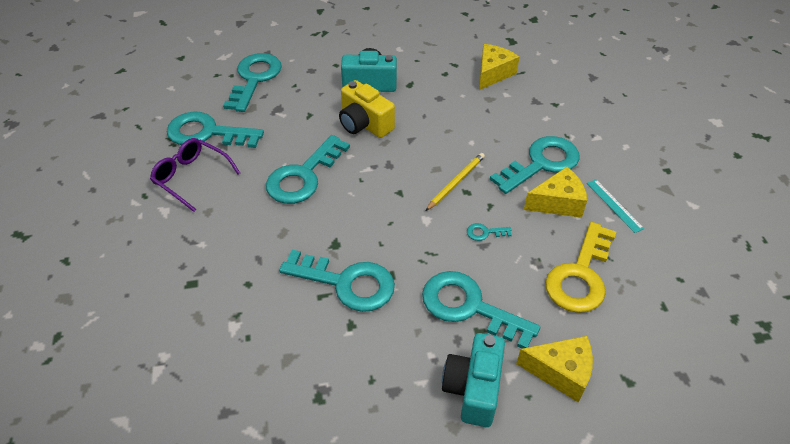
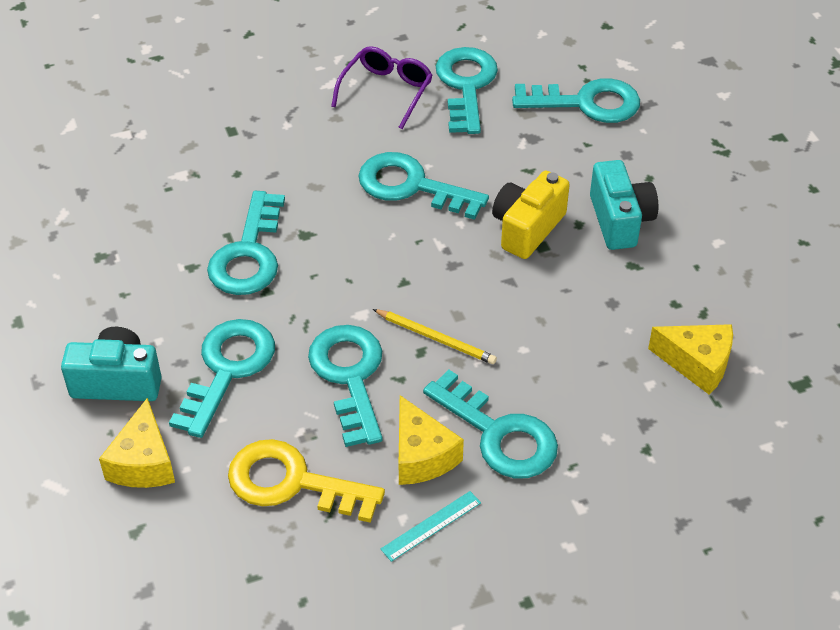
camera: 80 degrees right, 0 degrees up
turquoise key [467,223,512,241] -> turquoise key [308,325,383,447], size x2.48

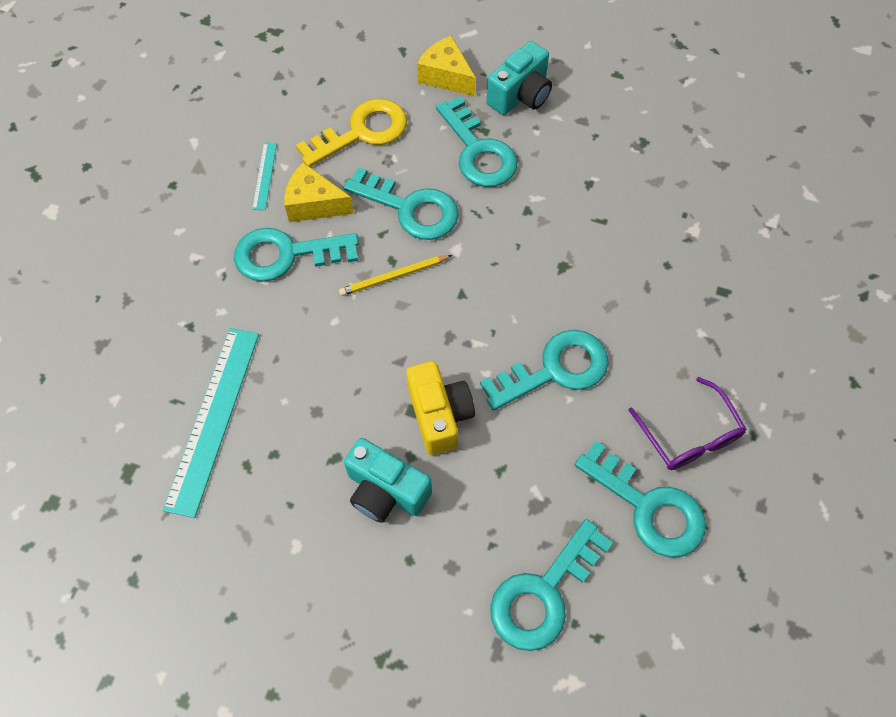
camera: 130 degrees right, 15 degrees up
turquoise key [207,191,285,295] -> none
yellow cheese [648,324,733,395] -> turquoise ruler [163,328,259,518]

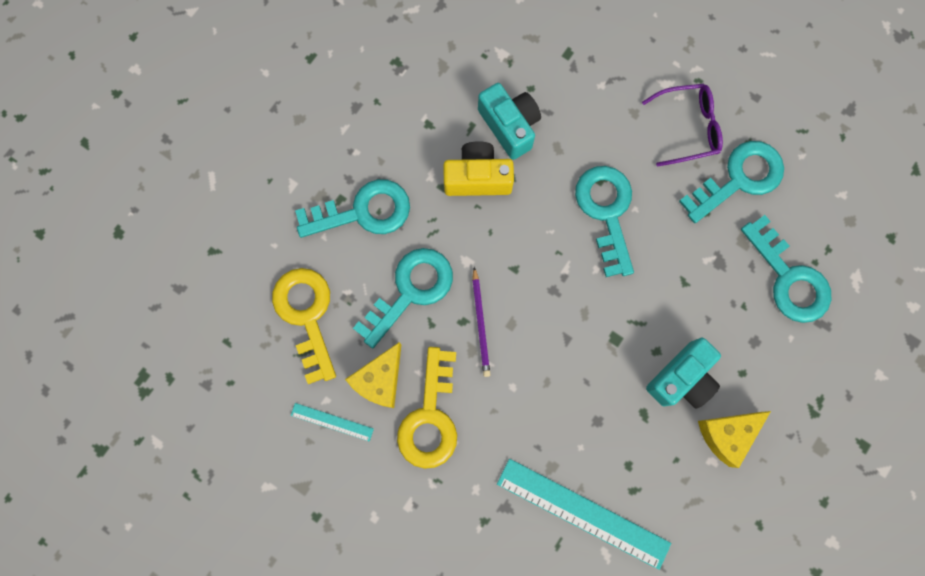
camera: 75 degrees left, 15 degrees up
turquoise key [234,228,359,282] -> yellow key [397,347,457,469]
yellow pencil [339,255,452,296] -> purple pencil [472,267,491,377]
yellow camera [406,361,475,455] -> yellow camera moved to [443,141,514,196]
yellow cheese [417,35,476,96] -> yellow cheese moved to [698,411,771,468]
turquoise camera [486,41,552,115] -> turquoise camera moved to [478,83,541,160]

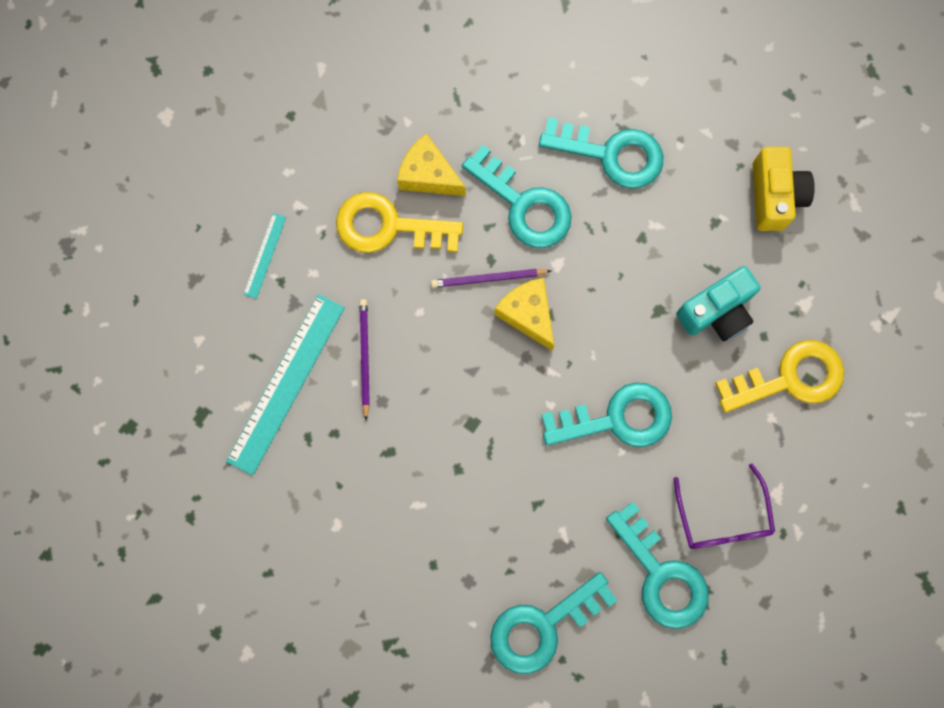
camera: 90 degrees right, 0 degrees up
yellow key [272,268,336,384] -> yellow key moved to [715,340,844,413]
turquoise ruler [291,403,374,441] -> turquoise ruler moved to [243,213,286,299]
turquoise key [295,179,410,238] -> turquoise key turned 60 degrees counterclockwise [539,117,663,189]
yellow camera [443,141,514,196] -> yellow camera moved to [753,147,815,231]
turquoise camera [646,338,721,409] -> none
yellow cheese [698,411,771,468] -> yellow cheese moved to [494,278,554,351]
none -> purple pencil [359,299,370,420]

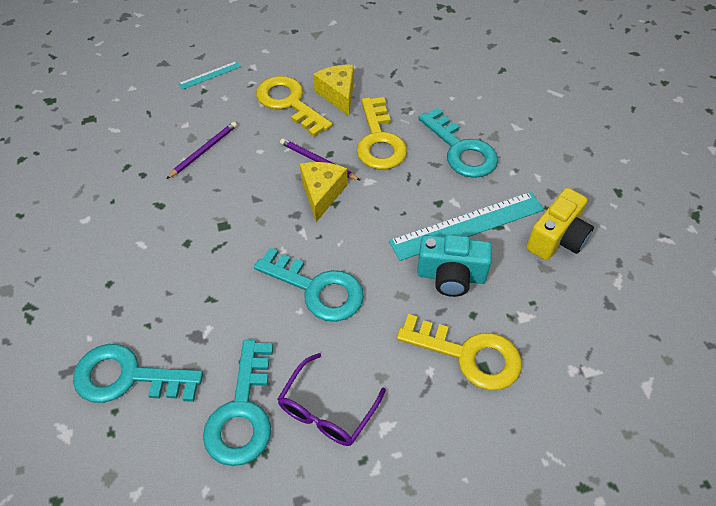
camera: 40 degrees right, 25 degrees down
turquoise ruler [226,294,345,475] -> turquoise ruler moved to [389,192,544,261]
turquoise key [462,145,572,248] -> yellow key [357,97,407,170]

